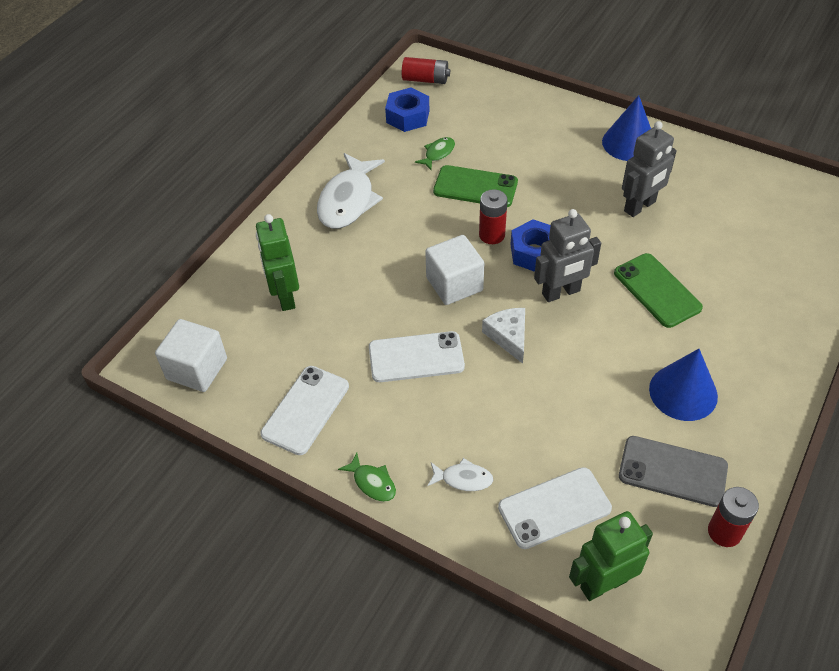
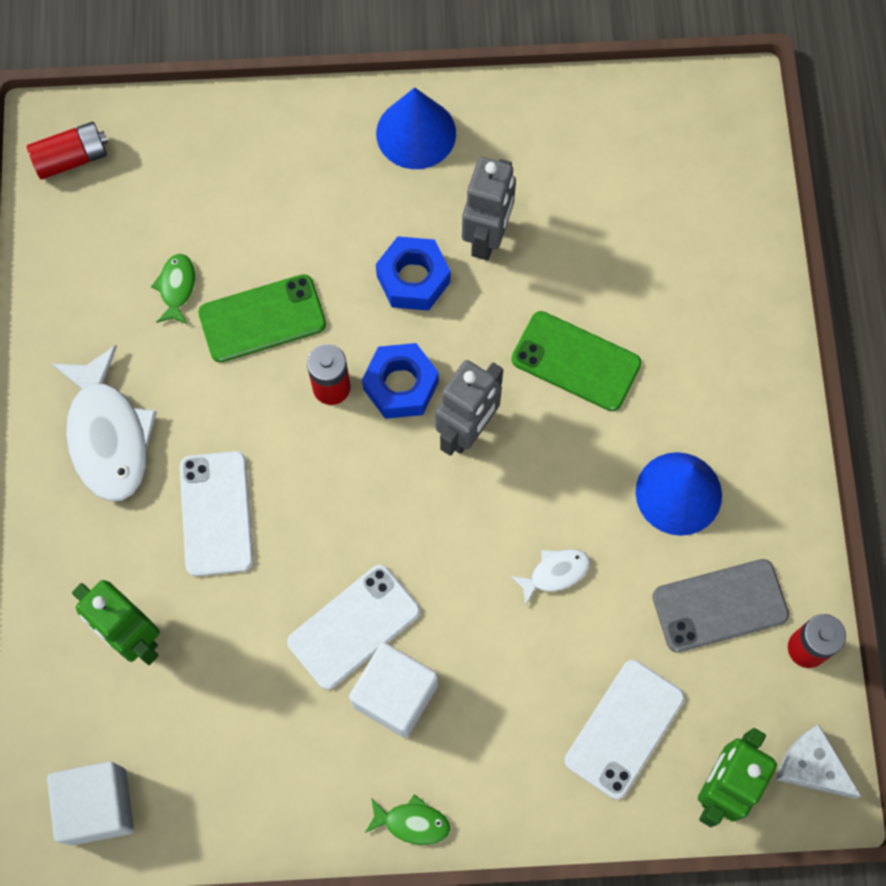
camera: 35 degrees left, 20 degrees up
white phone [260,366,349,455] -> white phone moved to [180,451,254,576]
blue nut [385,88,429,132] -> blue nut moved to [376,236,450,311]
white cube [425,235,484,305] -> white cube moved to [349,642,438,738]
white fish [427,458,493,491] -> white fish moved to [511,549,590,606]
white cheese [482,308,525,364] -> white cheese moved to [776,724,862,799]

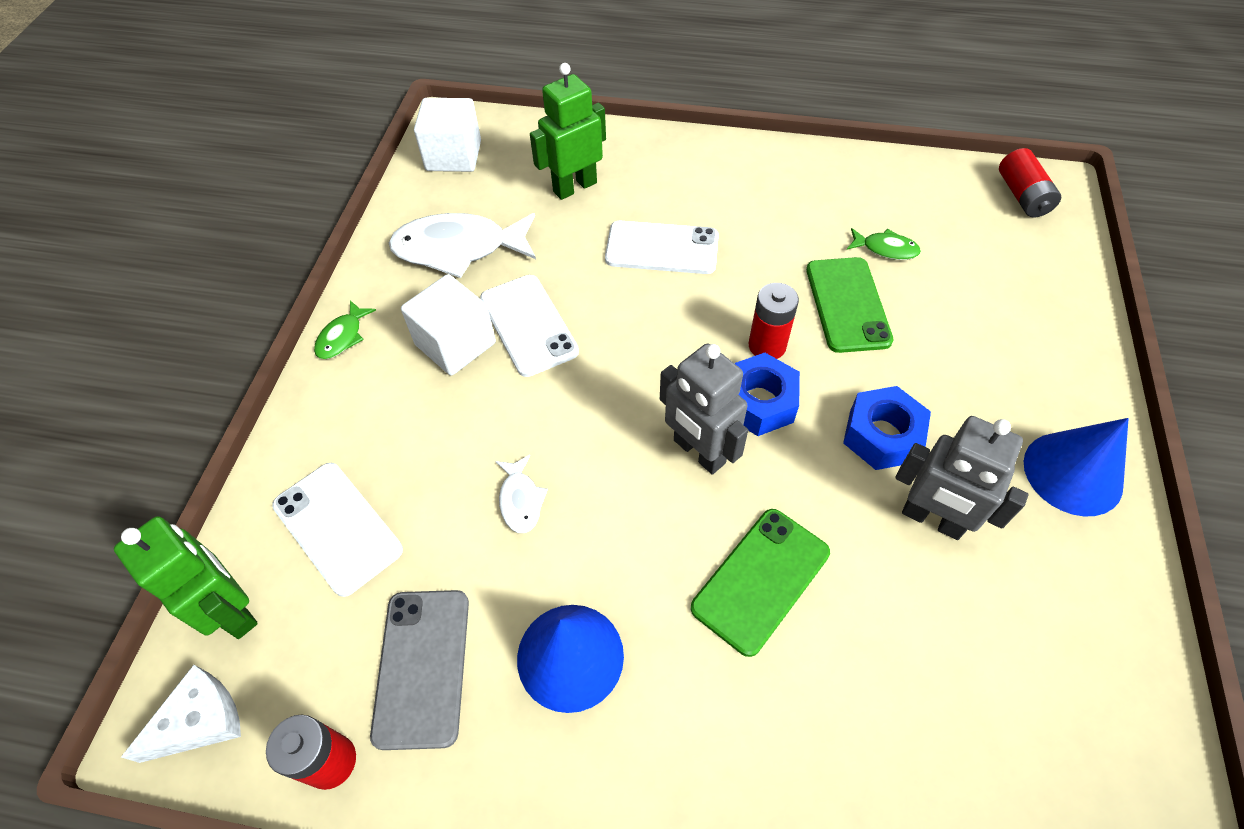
camera: 105 degrees right, 15 degrees down
white fish [52,345,157,501] -> white fish moved to [389,213,536,278]

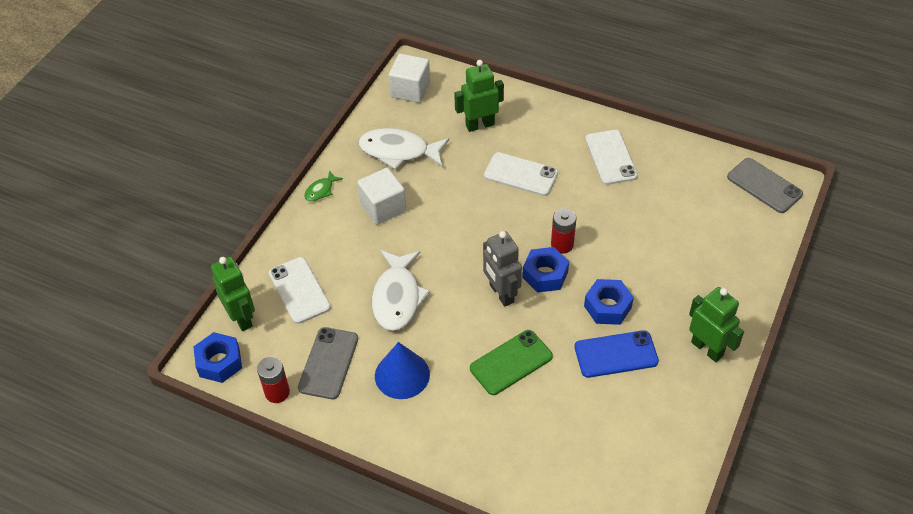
camera: 15 degrees right, 5 degrees down
white cheese [121,665,241,763] -> blue nut [193,332,242,383]
white phone [480,275,579,377] -> white phone moved to [585,130,638,185]
white fish [495,455,548,533] -> white fish [372,250,430,331], size x2.09
green phone [806,257,894,353] -> none
green fish [847,228,921,260] -> none
grey robot [896,416,1029,540] -> blue phone [574,330,659,378]
red battery [999,148,1061,218] -> grey phone [727,158,803,213]
blue cone [1024,418,1129,516] -> green robot [689,287,744,362]

